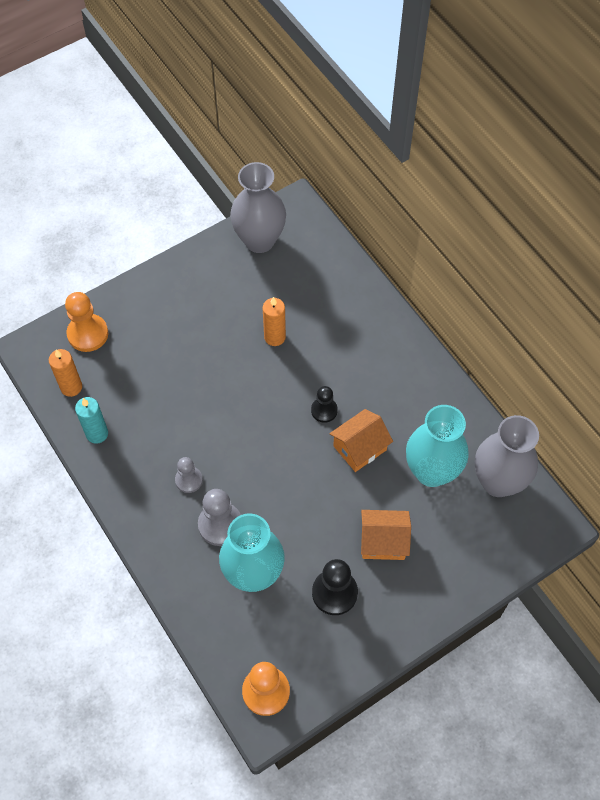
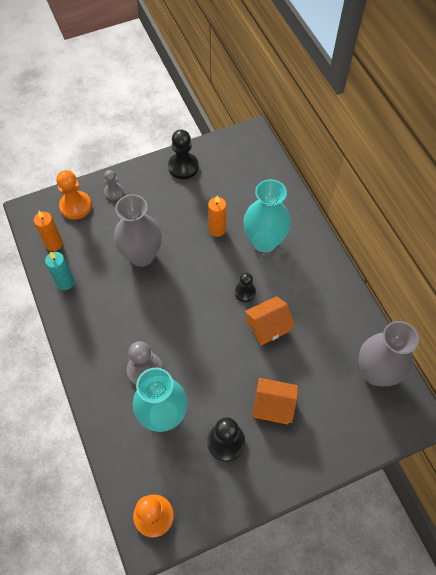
camera: 10 degrees right, 0 degrees up
grey pawn [175,457,203,493] -> grey pawn moved to [104,170,124,200]
grey vase [230,162,286,253] -> grey vase moved to [114,194,162,267]
turquoise vase [406,405,469,487] -> turquoise vase moved to [243,179,291,252]
none -> black pawn [168,130,199,179]

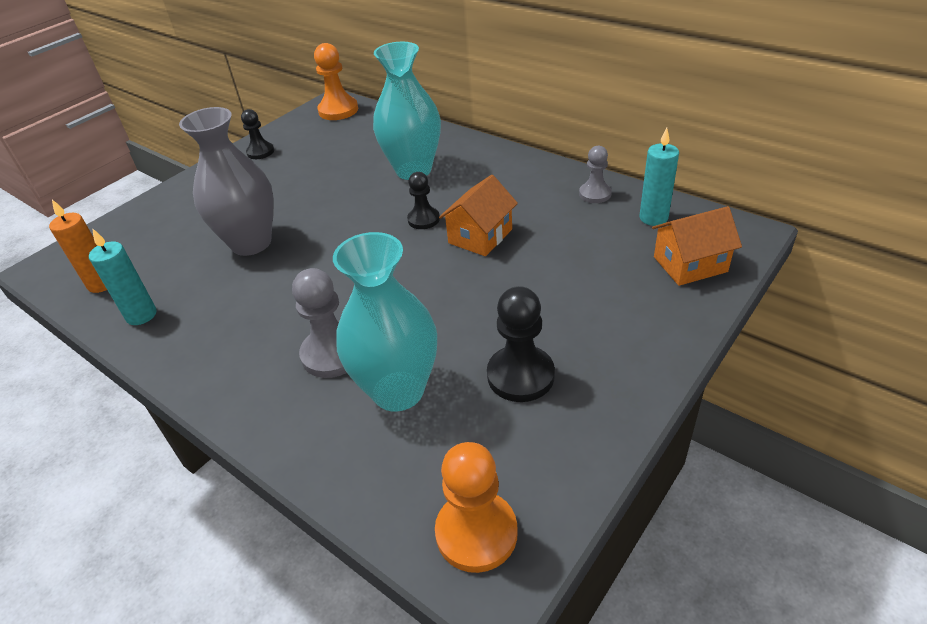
camera: 25 degrees left, 20 degrees down
orange pawn [56,170,92,220] -> orange pawn moved to [314,43,358,120]
grey pawn [104,170,124,200] -> grey pawn moved to [579,146,612,203]
black pawn [168,130,199,179] -> black pawn [241,109,274,159], size x0.63
orange candle [208,196,226,237] -> none
orange house [252,378,298,425] -> orange house moved to [652,206,742,286]
grey vase [358,321,419,386] -> turquoise candle [639,128,679,226]

